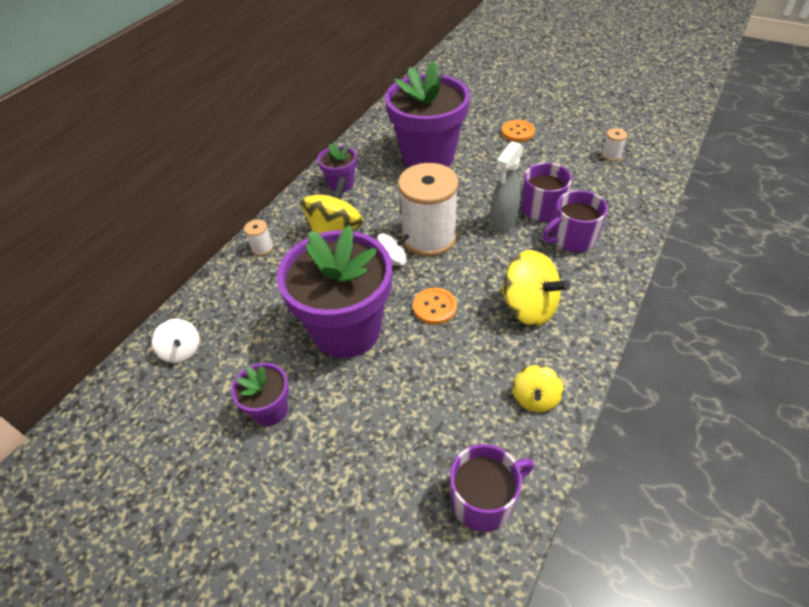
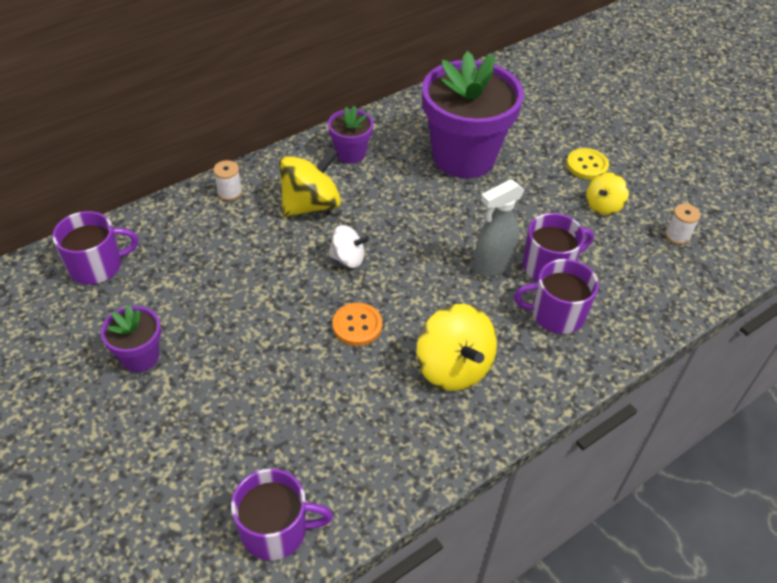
camera: 20 degrees right, 0 degrees up
white spinning top [152,319,200,363] -> purple mug [53,211,138,285]
purple flower pot [277,225,392,358] -> none
white spool [398,163,458,256] -> none
orange button [501,120,535,142] -> yellow button [566,148,609,180]
yellow spinning top [513,365,564,413] -> yellow spinning top moved to [586,172,629,215]

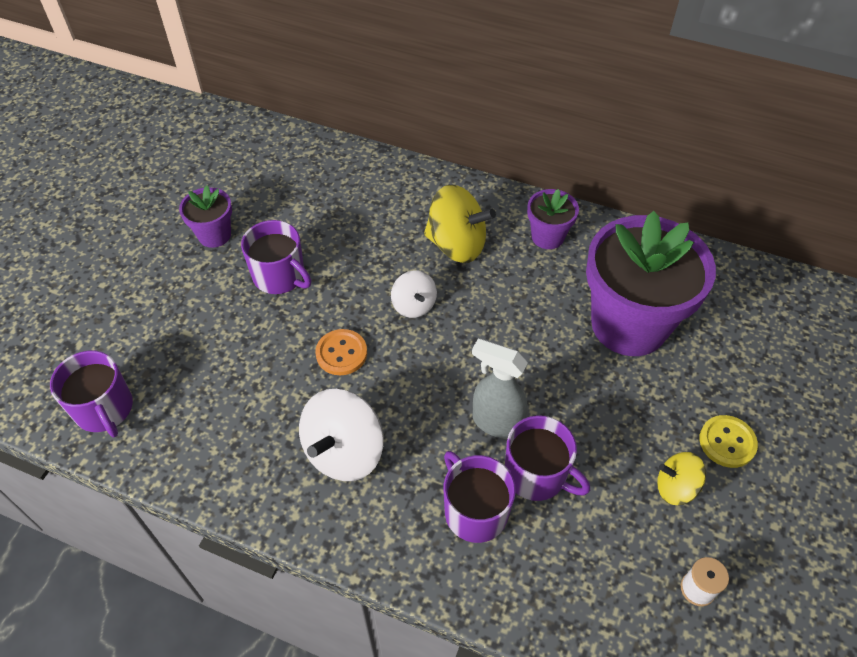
camera: 60 degrees right, 5 degrees up
purple mug [53,211,138,285] -> purple mug moved to [241,220,311,294]
white spool [213,160,242,201] -> none
yellow spinning top [416,304,497,391] -> white spinning top [299,389,384,481]

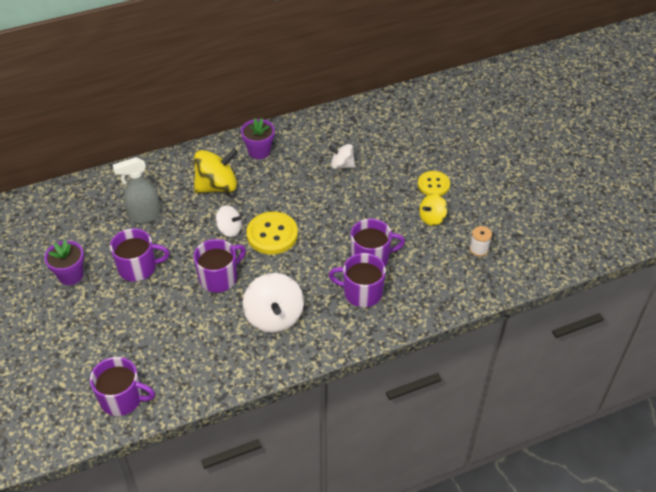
camera: 45 degrees left, 5 degrees down
orange button [315,329,367,375] -> purple mug [194,239,246,293]
grey spray bottle [472,339,528,439] -> grey spray bottle moved to [113,157,161,223]
purple flower pot [586,211,716,356] -> white spinning top [328,144,355,169]
none -> yellow button [247,212,298,254]

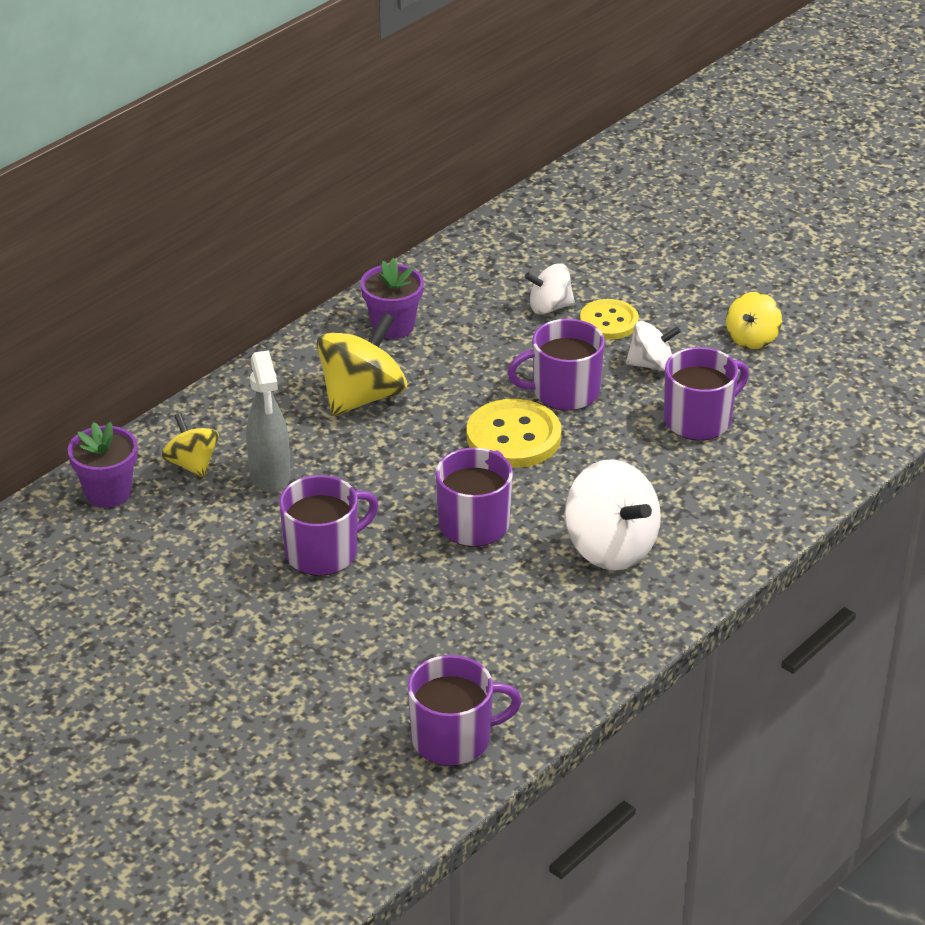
camera: 25 degrees left, 10 degrees down
purple flower pot [44,240,84,285] -> purple flower pot moved to [68,422,138,508]
grey spray bottle [113,157,161,223] -> grey spray bottle turned 60 degrees counterclockwise [246,350,290,493]
white spinning top [216,205,242,237] -> white spinning top moved to [626,321,681,371]
purple mug [329,253,386,307] -> purple mug moved to [507,319,605,411]
yellow button [418,171,450,196] -> yellow button moved to [580,299,639,340]
white spool [470,226,492,257] -> none
none -> yellow spinning top [161,413,219,478]

